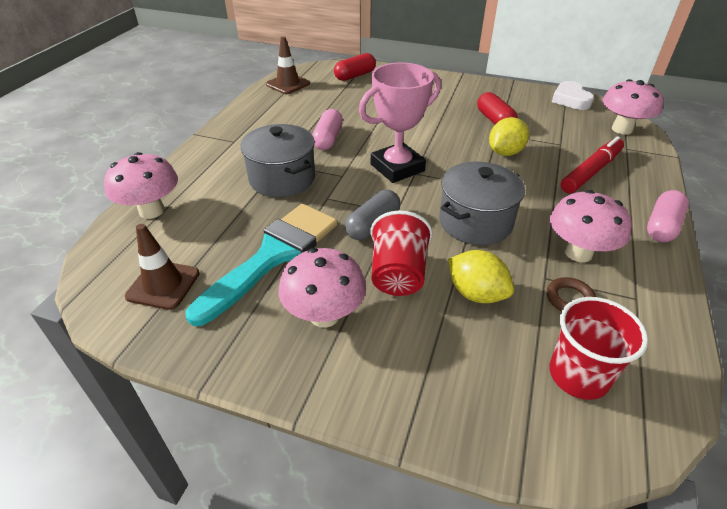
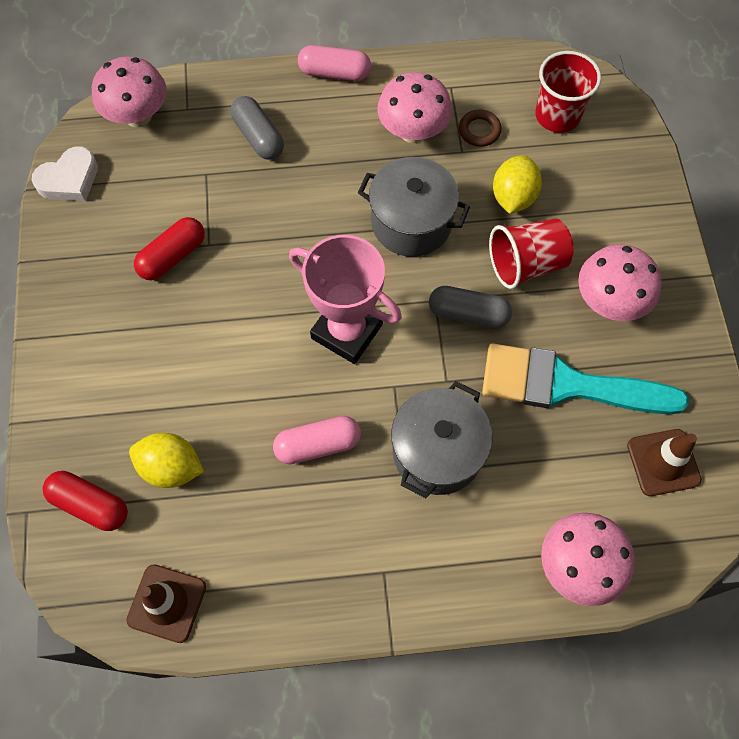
camera: 115 degrees left, 25 degrees up
yellow lemon [489,117,529,156] -> yellow lemon moved to [129,433,204,488]
red marker [561,136,624,193] -> grey capsule [230,96,284,160]

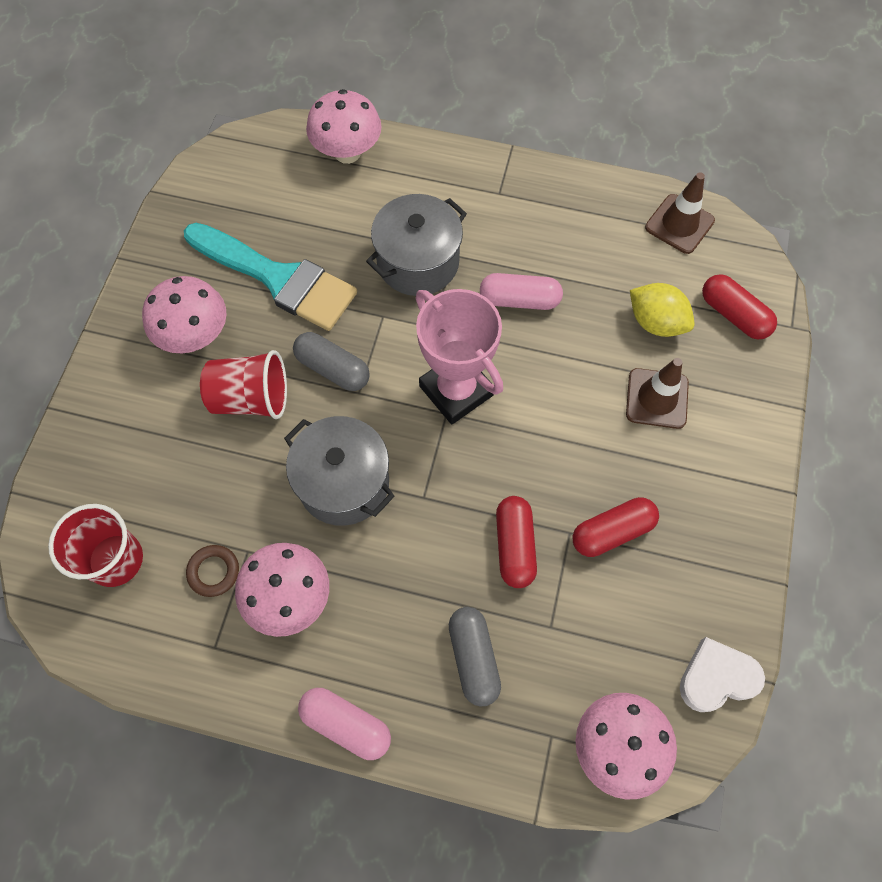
camera: 160 degrees left, 0 degrees up
yellow lemon [493,155,542,214] -> none
brown traffic cone [627,429,702,496] -> brown traffic cone moved to [626,358,689,429]
none -> red capsule [496,496,537,588]

